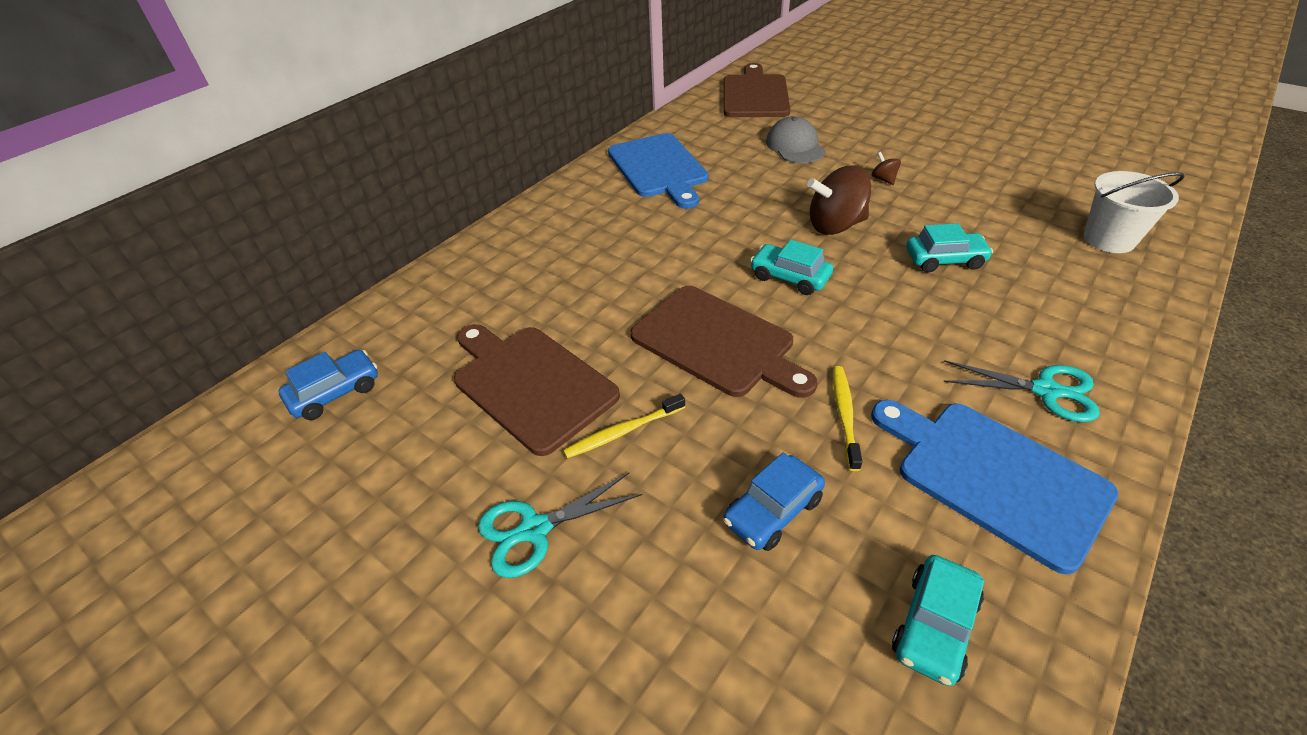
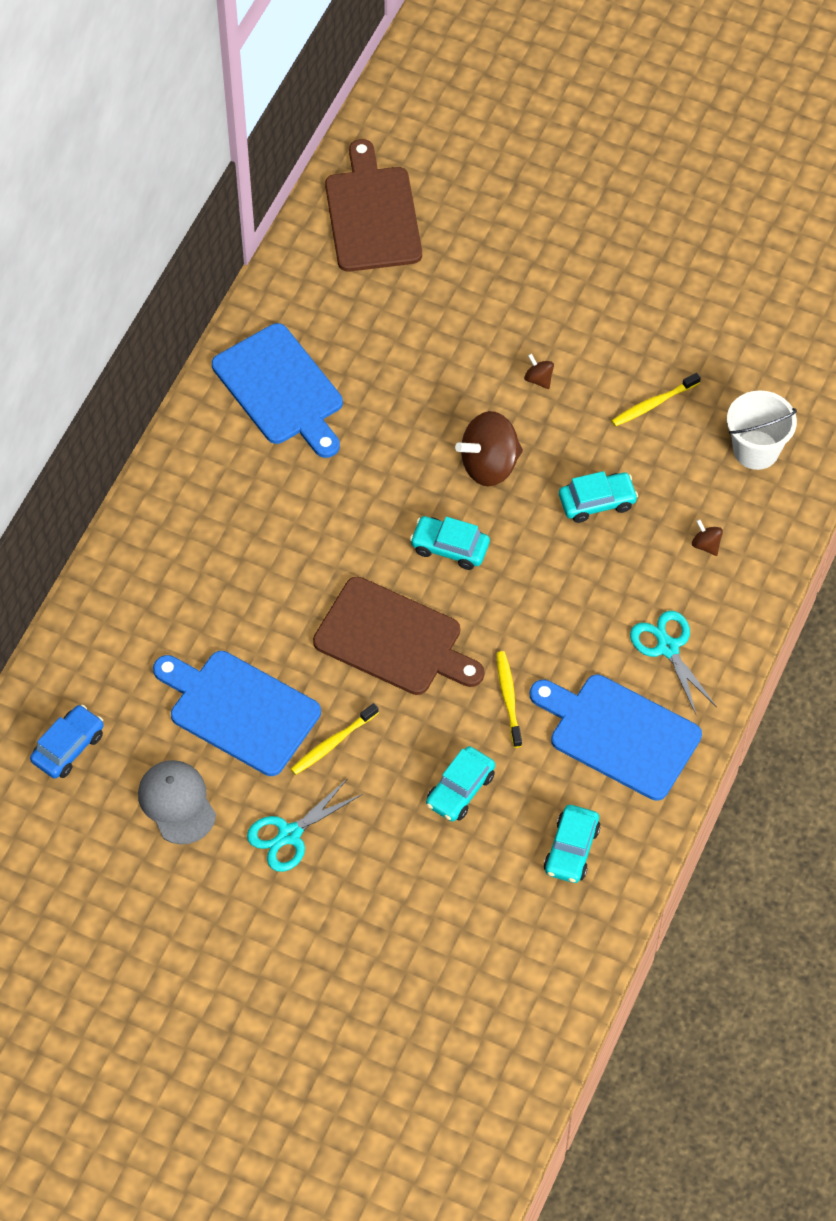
camera: 15 degrees left, 15 degrees up
brown cutting board [454,324,620,456] -> blue cutting board [153,651,321,776]
blue car [723,452,825,551] -> turquoise car [426,746,495,822]
grey cap [766,116,826,163] -> grey cap moved to [138,760,216,844]
turquoise scissors [943,360,1100,422] -> turquoise scissors turned 120 degrees counterclockwise [630,611,717,714]
none -> yellow toothbrush [611,373,701,426]
none -> brown spinning top [692,519,723,556]

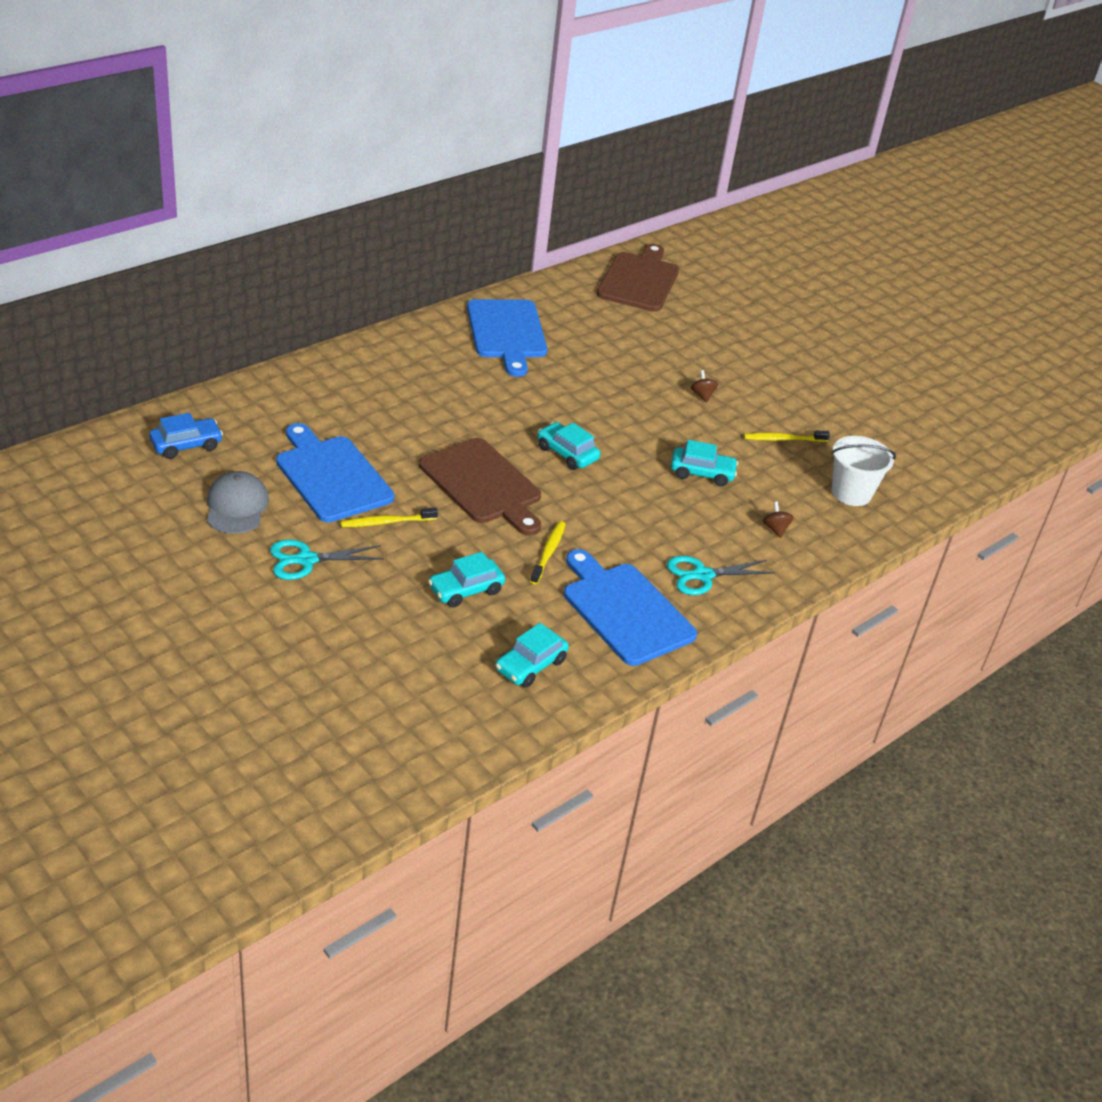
camera: 20 degrees right, 20 degrees down
brown spinning top [455,411,523,487] -> none
turquoise scissors [630,611,717,714] -> turquoise scissors turned 105 degrees counterclockwise [667,556,775,595]

